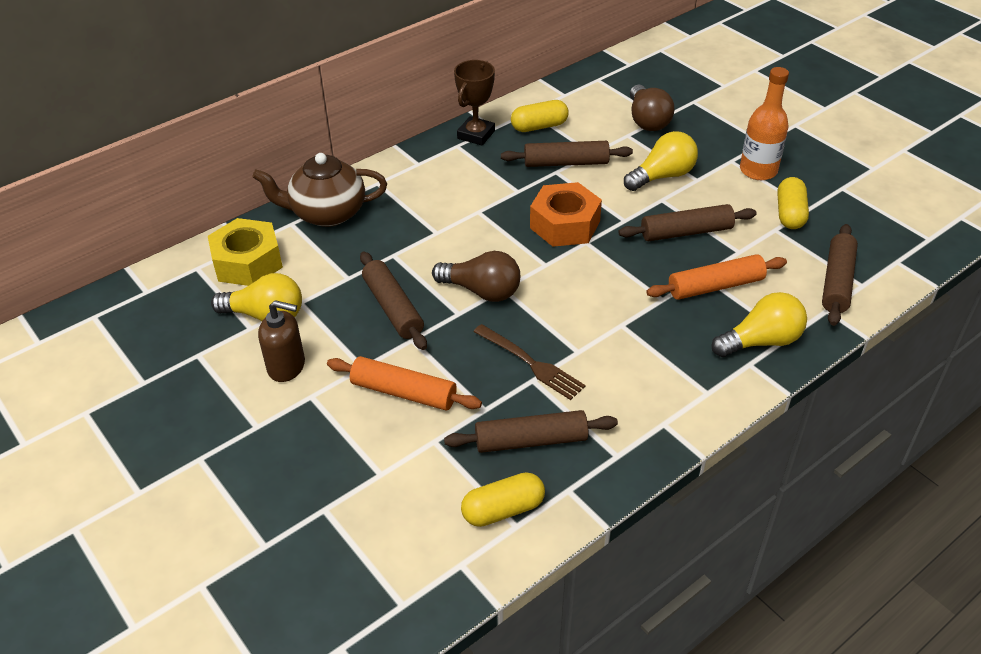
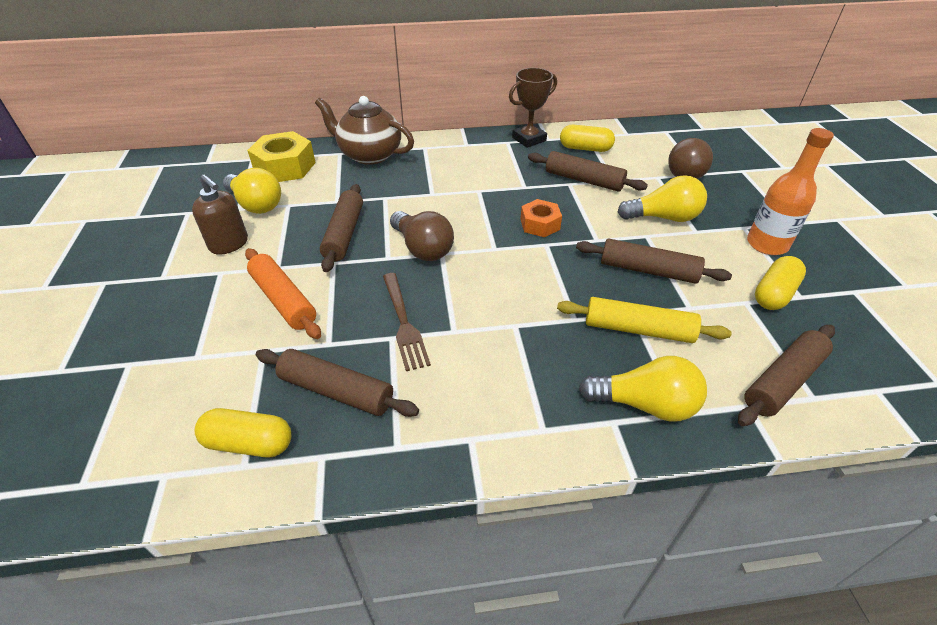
camera: 30 degrees right, 0 degrees up
orange nut [530,182,602,247] -> orange nut [520,199,562,237], size x0.61
orange rolling pin [646,254,787,300] -> yellow rolling pin [557,297,732,343]

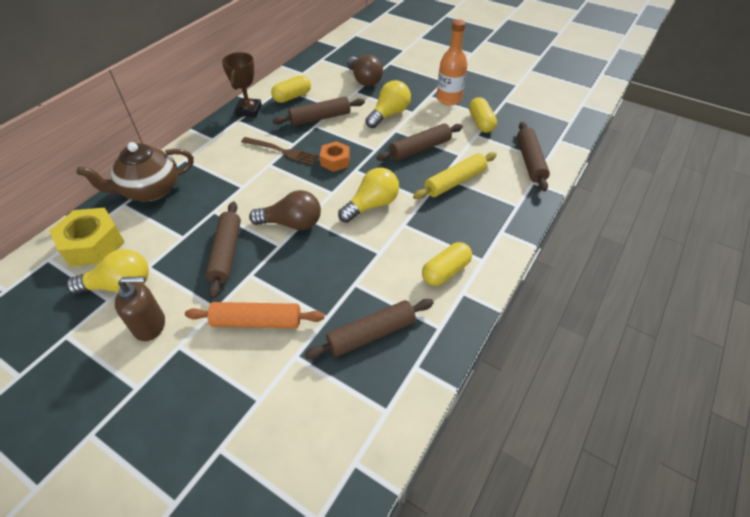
camera: 50 degrees left, 5 degrees up
yellow capsule [194,408,291,457] -> yellow capsule moved to [422,242,472,286]
brown rolling pin [320,184,363,272] -> brown rolling pin turned 45 degrees clockwise [205,201,241,299]
brown fork [383,273,431,371] -> brown fork moved to [241,137,319,165]
yellow light bulb [579,356,707,422] -> yellow light bulb moved to [338,168,399,223]

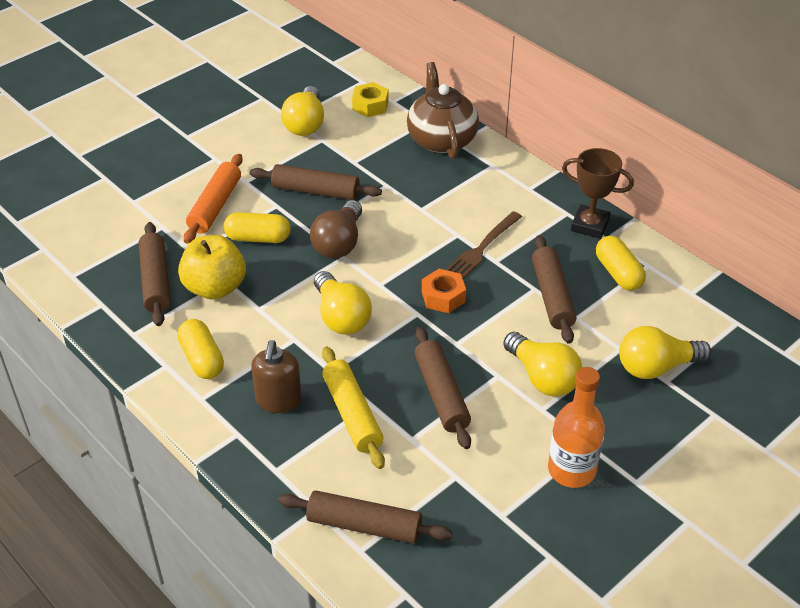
camera: 105 degrees right, 5 degrees down
yellow nut [49,208,125,266] -> yellow nut [352,82,389,117], size x0.61
brown soap dispenser [115,276,165,341] -> brown soap dispenser moved to [251,340,302,413]
brown light bulb [347,55,383,87] -> yellow light bulb [619,326,712,379]
yellow capsule [469,97,497,133] -> yellow capsule moved to [223,212,290,243]
none -> yellow apple [178,235,246,300]

